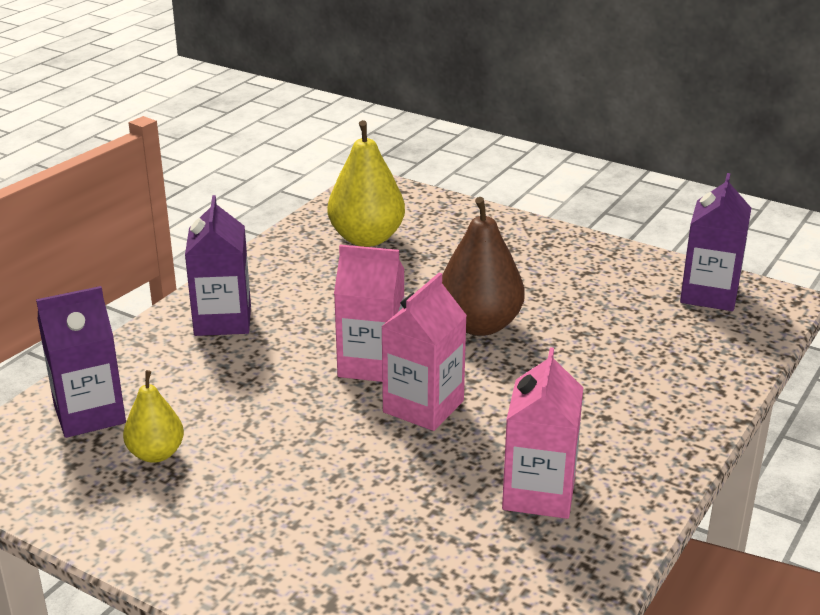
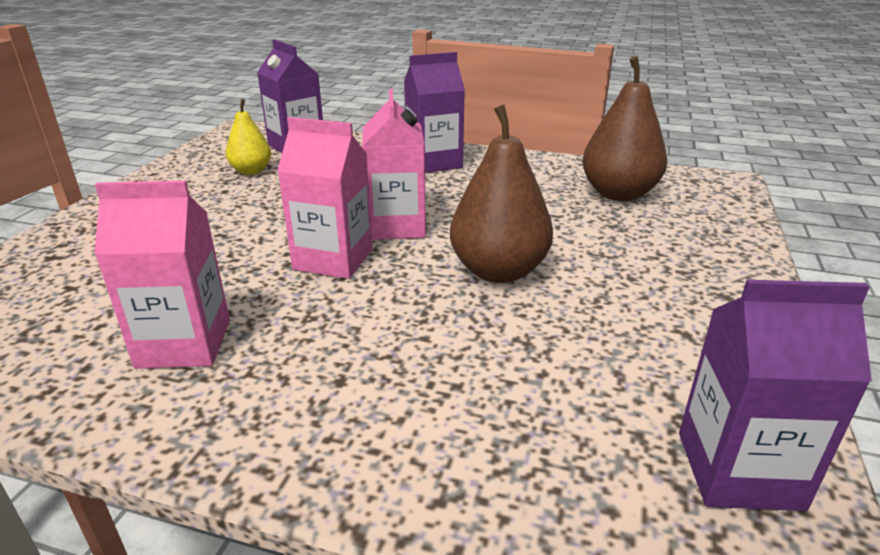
camera: 75 degrees right, 0 degrees up
yellow pear [328,120,405,247] -> brown pear [582,56,667,201]

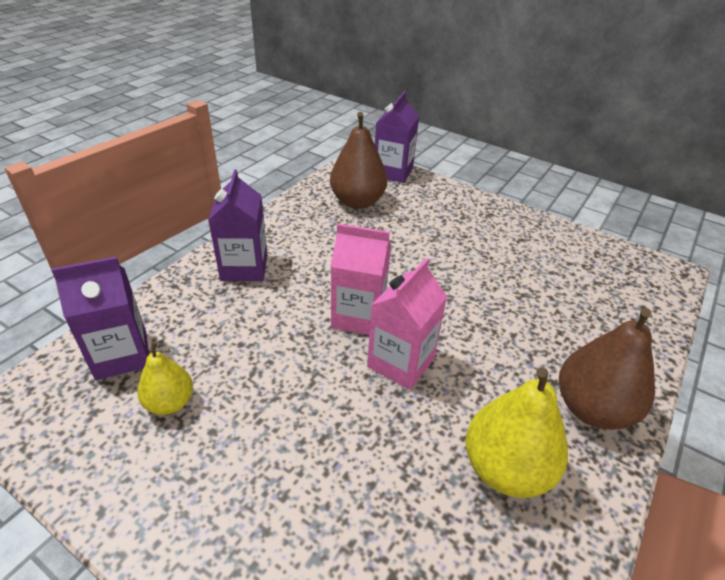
camera: 75 degrees left, 10 degrees up
pink carton [94,181,230,369] -> yellow pear [465,367,568,498]
brown pear [450,105,553,283] -> brown pear moved to [559,308,655,430]
purple carton [679,280,872,511] -> purple carton moved to [375,91,419,183]

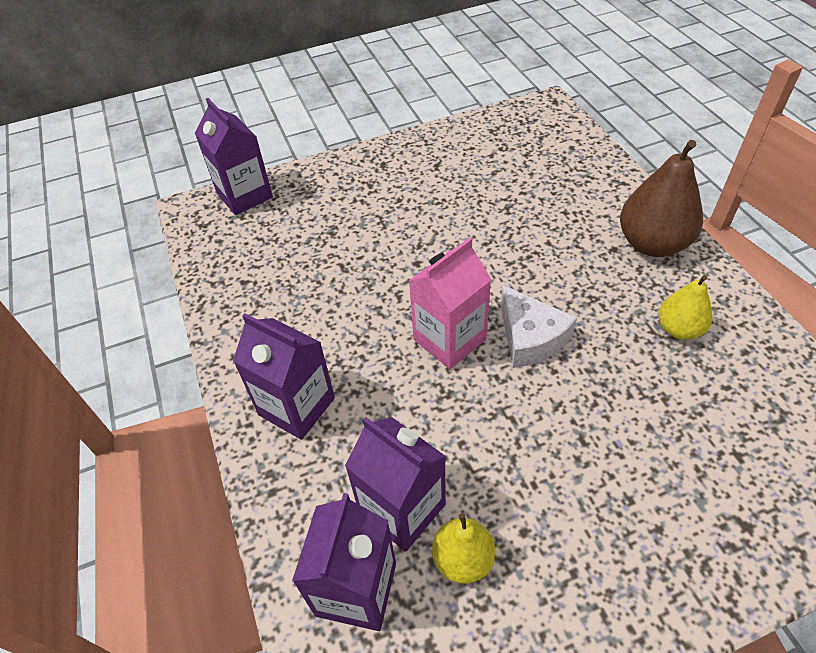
camera: 50 degrees left, 10 degrees up
brown pear [330,112,387,209] -> none
pink carton [367,258,447,390] -> white cheese [501,285,577,368]
yellow pear [465,367,568,498] -> yellow pear [658,275,712,340], size x0.59
none -> purple carton [345,417,446,552]

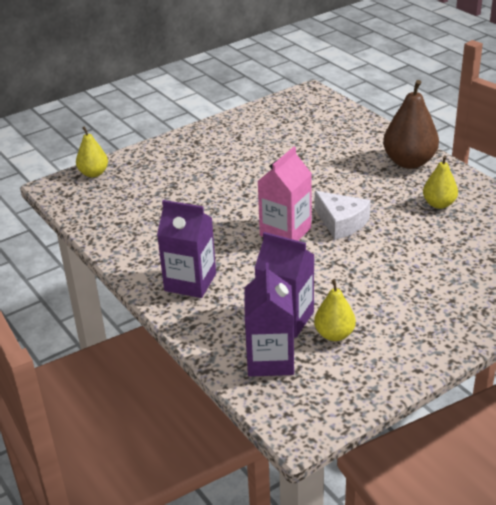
camera: 15 degrees left, 15 degrees down
purple carton [195,98,273,215] -> yellow pear [76,126,108,177]

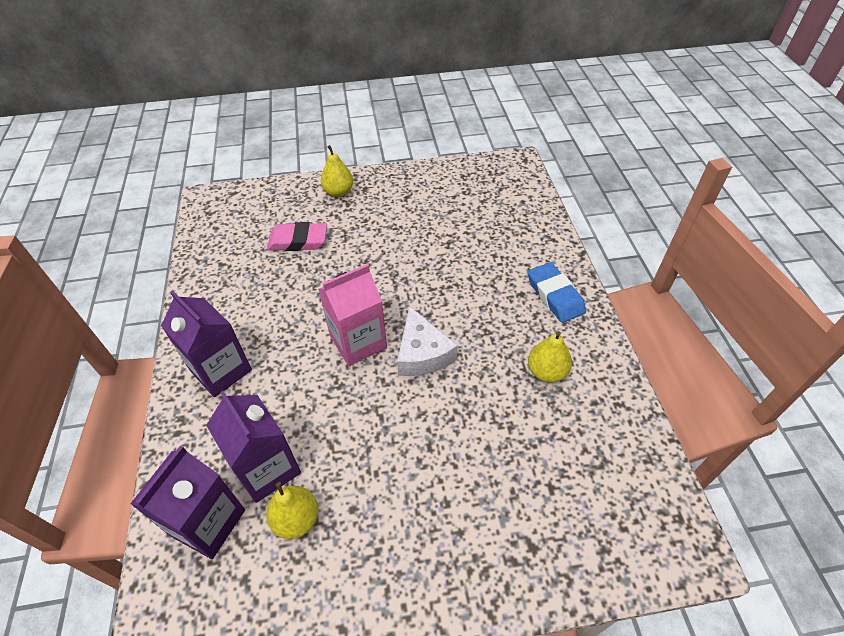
camera: 25 degrees right, 15 degrees up
yellow pear [76,126,108,177] -> yellow pear moved to [321,145,353,197]
brown pear [383,80,439,169] -> blue eraser [528,262,586,323]
none -> pink eraser [267,222,327,251]

